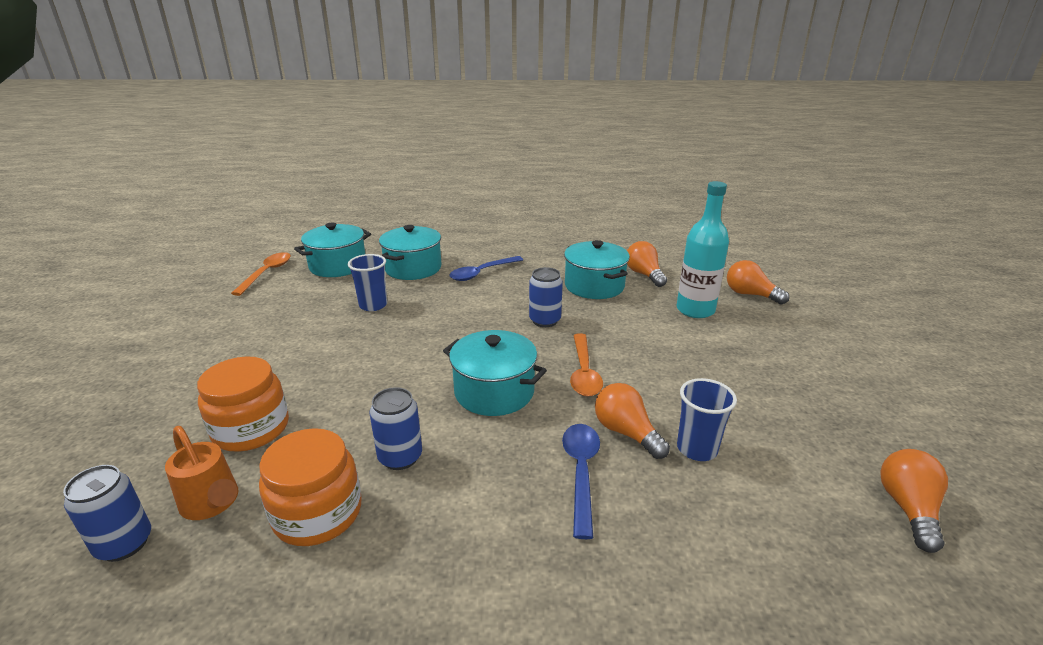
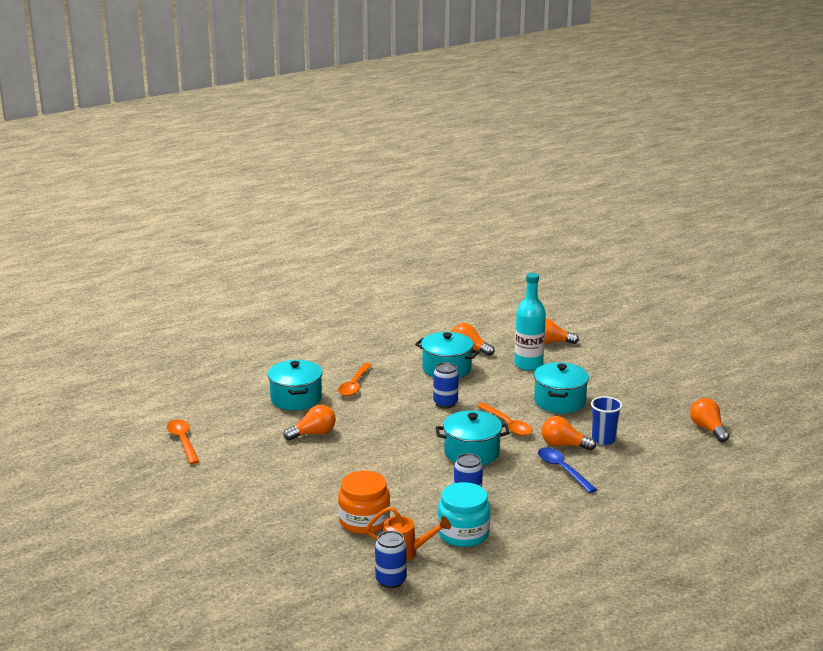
camera: 35 degrees left, 5 degrees down
orange jar [259,428,361,546] -> turquoise jar [437,482,491,547]
turquoise pot [294,223,371,277] -> turquoise pot moved to [534,362,589,413]
blue cup [348,254,387,311] -> orange light bulb [284,405,336,440]
blue spoon [450,256,523,281] -> orange spoon [338,363,372,396]

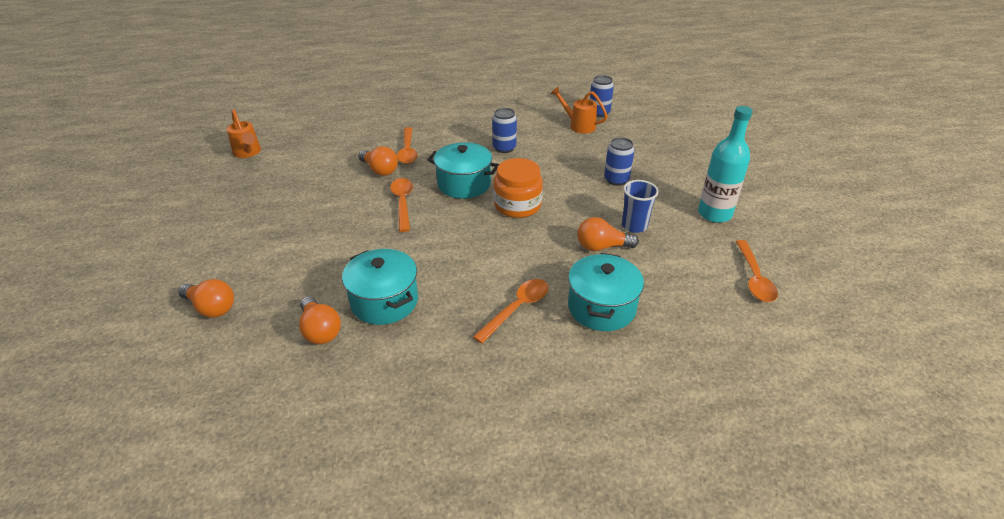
camera: 155 degrees left, 15 degrees up
orange jar [338,471,390,534] -> orange jar moved to [494,158,543,218]
blue can [433,362,459,408] -> blue can moved to [604,137,634,186]
turquoise jar [437,482,491,547] -> none
turquoise bottle [514,273,546,371] -> turquoise bottle moved to [698,106,753,223]
turquoise pot [534,362,589,413] -> none
blue spoon [538,447,597,493] -> orange spoon [397,127,418,164]
blue cup [591,396,622,445] -> blue cup moved to [622,180,659,233]
orange light bulb [690,398,729,442] -> orange watering can [227,109,261,158]

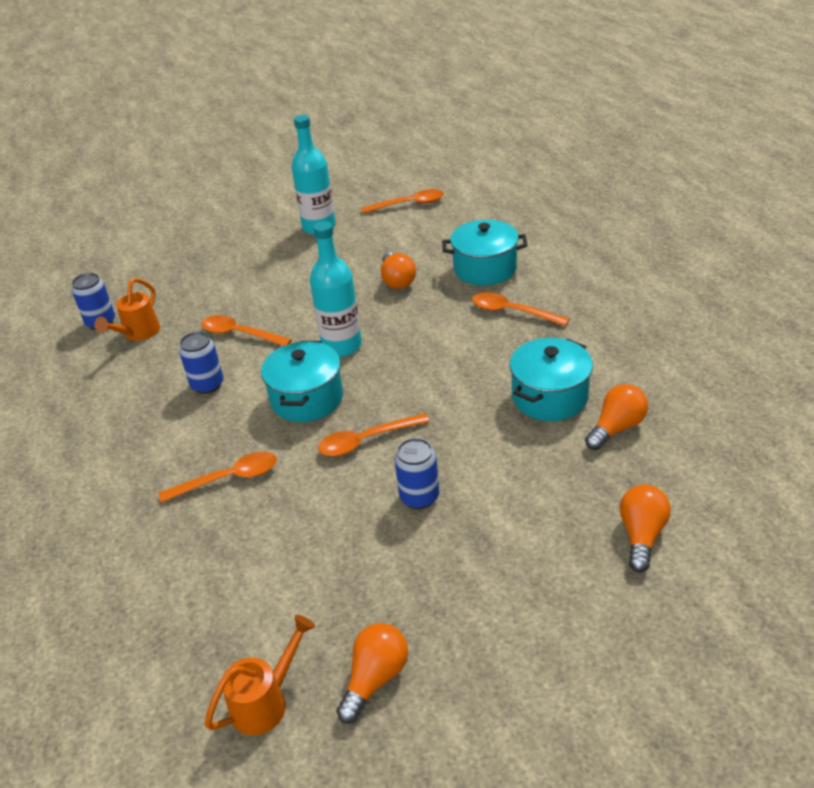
camera: 100 degrees left, 0 degrees up
orange light bulb [358,146,398,176] -> orange light bulb moved to [336,623,408,724]
orange jar [494,158,543,218] -> turquoise bottle [310,221,362,357]
blue can [604,137,634,186] -> blue can moved to [395,438,439,509]
blue cup [622,180,659,233] -> none
none -> orange spoon [202,315,292,346]

